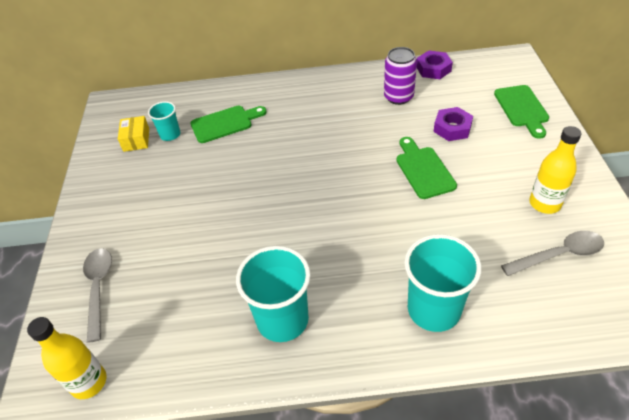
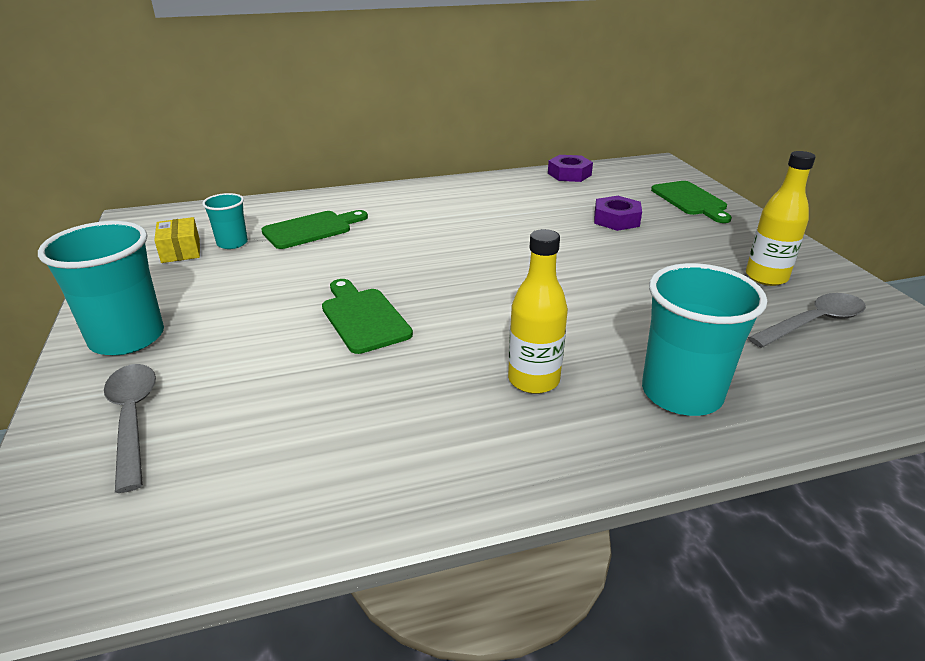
camera: 15 degrees left, 15 degrees down
yellow bottle [27,317,106,399] -> yellow bottle moved to [508,229,568,394]
turquoise cup [236,246,311,342] -> turquoise cup moved to [38,221,164,355]
purple can [384,47,417,105] -> none
green cutting board [396,137,457,199] -> green cutting board moved to [322,279,413,354]

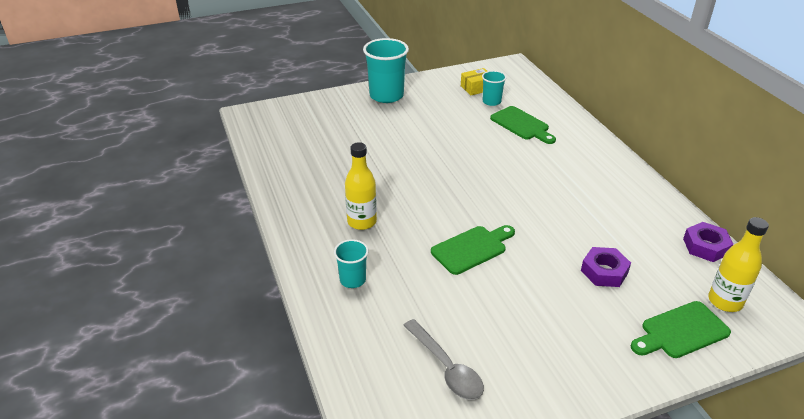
camera: 85 degrees right, 5 degrees up
grey spoon [104,364,156,493] -> none
green cutting board [322,279,413,354] -> green cutting board moved to [431,225,515,275]
turquoise cup [642,263,767,416] -> turquoise cup [334,239,369,288], size x0.54
yellow bottle [746,151,816,286] -> yellow bottle moved to [708,217,769,312]

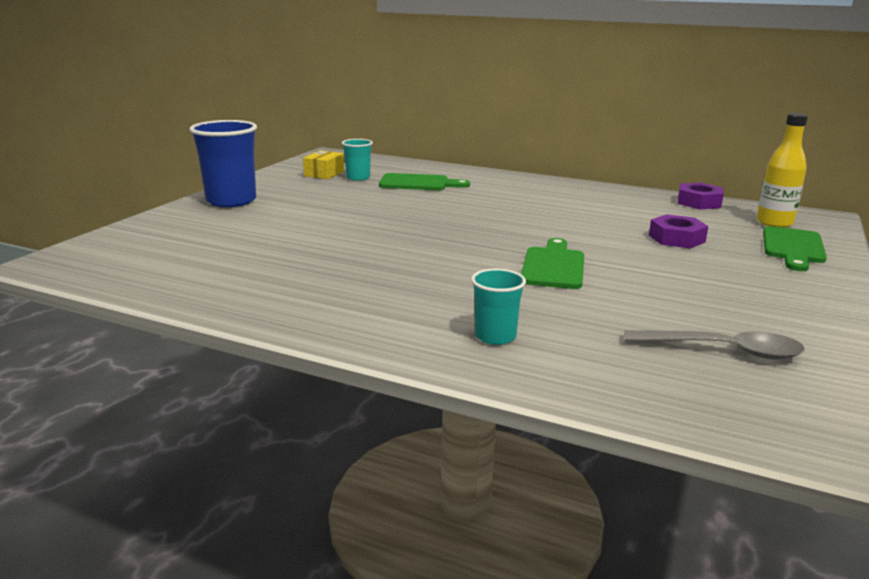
camera: 45 degrees left, 15 degrees down
yellow bottle [345,142,377,230] -> none
turquoise cup [363,38,409,103] -> blue cup [190,120,257,207]

